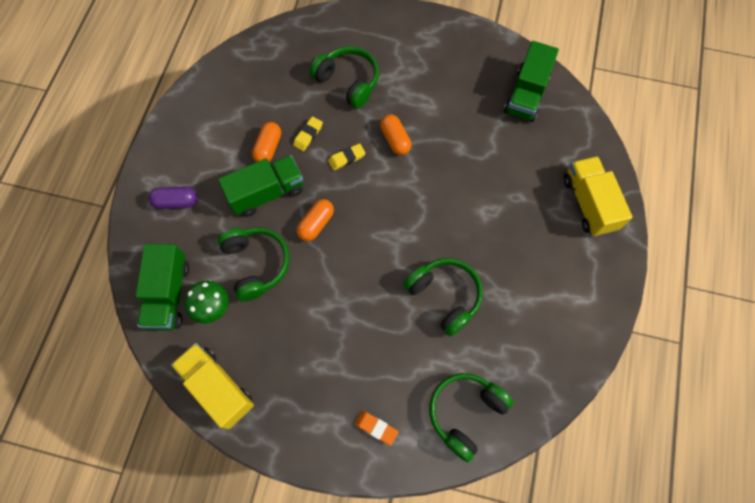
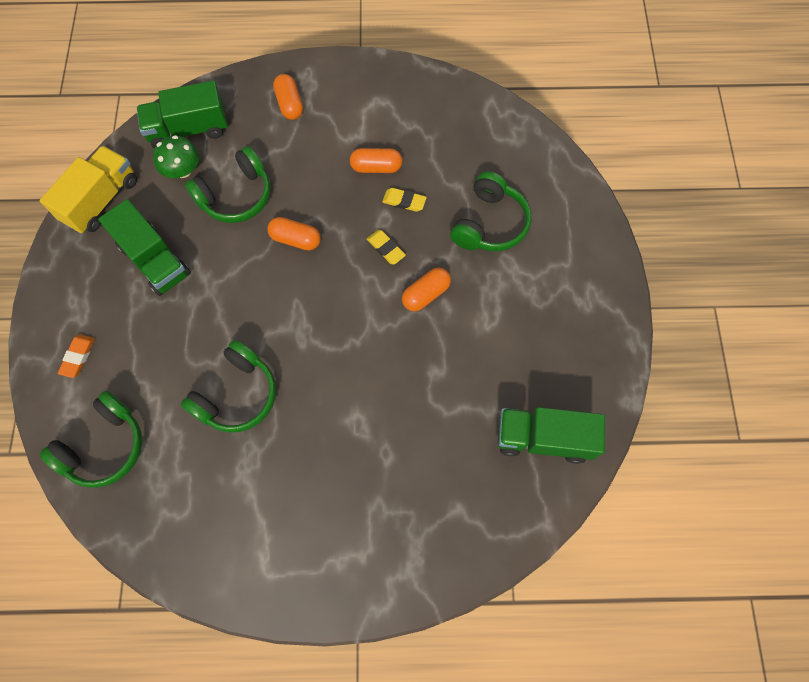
camera: 75 degrees right, 0 degrees up
purple capsule [149,186,198,209] -> orange capsule [273,74,303,120]
green truck [218,155,303,217] -> green truck moved to [98,199,191,296]
green headphones [429,373,514,462] -> green headphones turned 105 degrees clockwise [40,391,142,488]
yellow truck [564,156,633,236] -> none

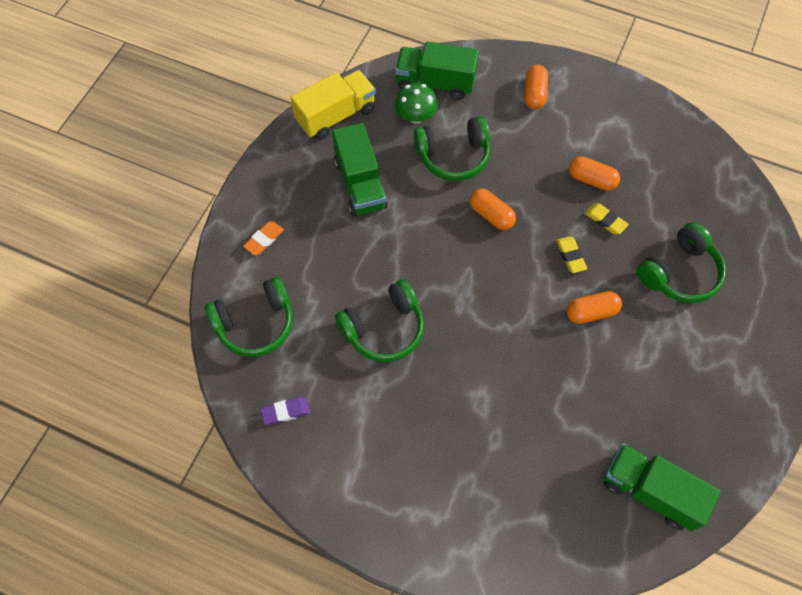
camera: 25 degrees right, 5 degrees down
none -> purple eraser [260,397,310,425]

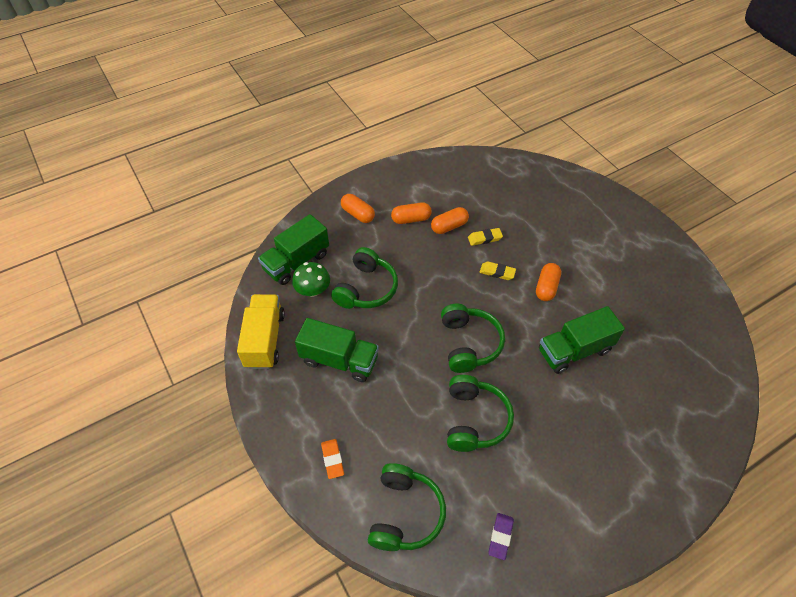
camera: 55 degrees left, 10 degrees down
orange capsule [470,188,516,230] -> orange capsule moved to [391,202,432,224]
green truck [604,443,721,531] -> green truck moved to [539,306,625,374]
green headphones [637,222,726,303] -> green headphones moved to [441,304,505,373]

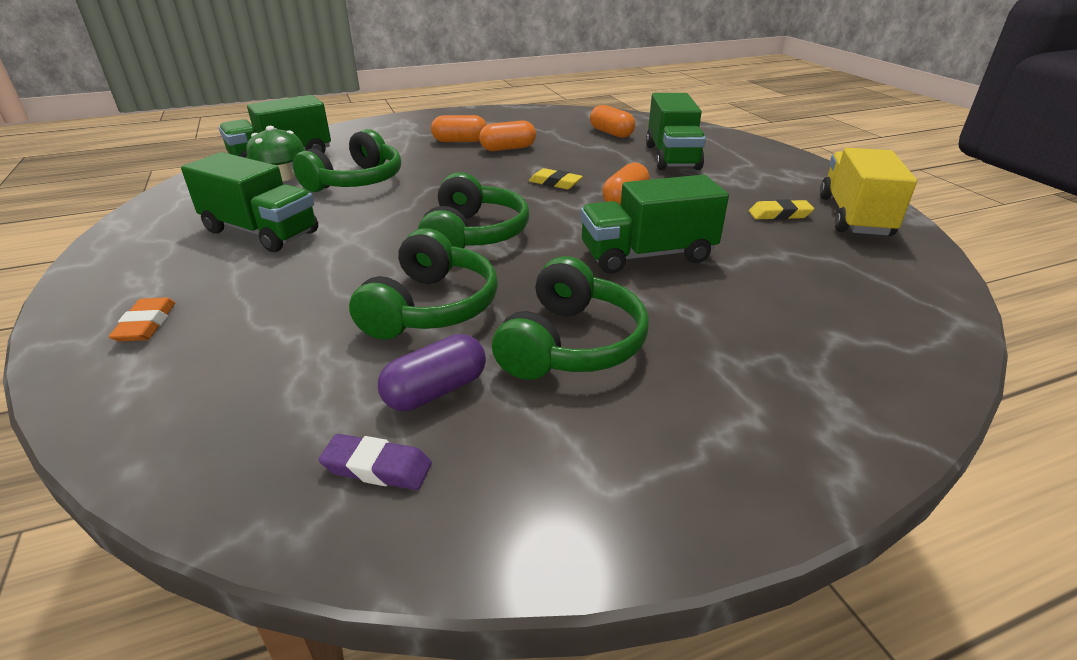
camera: 10 degrees right, 20 degrees down
yellow truck [237,294,285,369] -> yellow truck moved to [820,148,917,236]
orange capsule [341,194,375,223] -> orange capsule moved to [590,105,635,138]
green headphones [368,463,446,551] -> green headphones moved to [492,256,649,380]
yellow eraser [468,228,503,246] -> yellow eraser moved to [749,199,814,220]
purple eraser [489,513,514,560] -> purple eraser turned 75 degrees clockwise [318,434,432,490]
none -> purple capsule [378,334,486,411]
none -> green truck [646,93,706,170]

